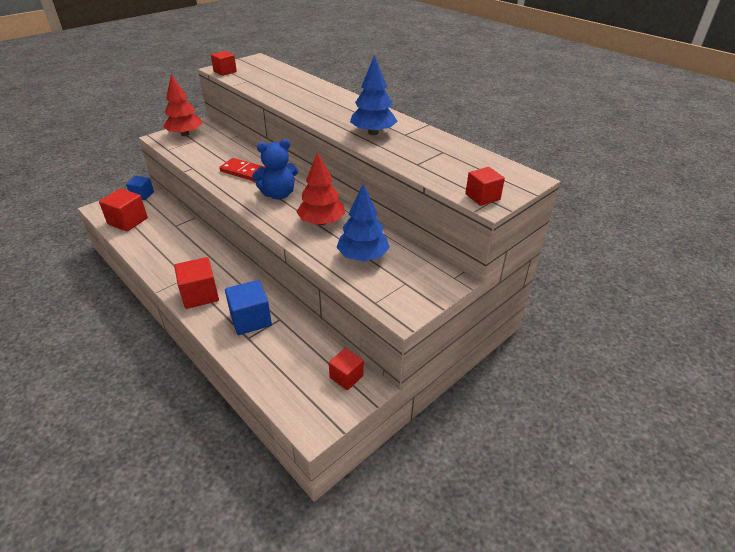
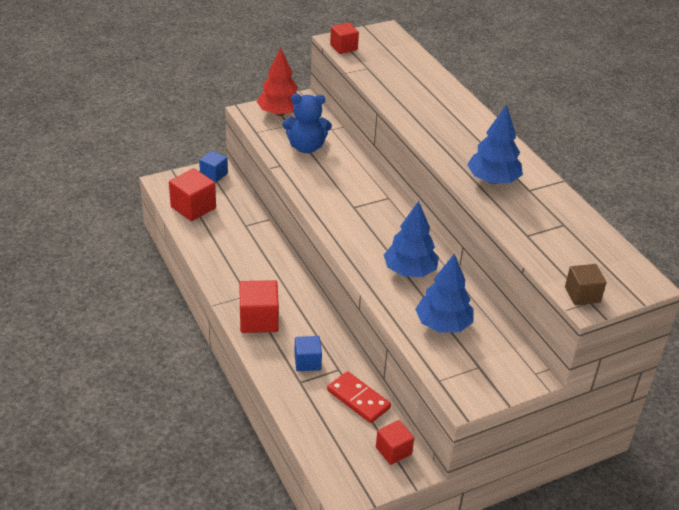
camera: 15 degrees right, 0 degrees up
red domino [219,158,266,182] -> red domino moved to [327,371,391,423]
blue cube [225,280,272,335] -> blue cube [294,336,322,371], size x0.64
blue teddy bear [252,139,298,199] -> blue teddy bear moved to [283,94,332,153]
red tree [296,152,345,225] -> blue tree [384,201,439,277]
red cube [465,167,505,206] -> brown cube [565,264,607,305]

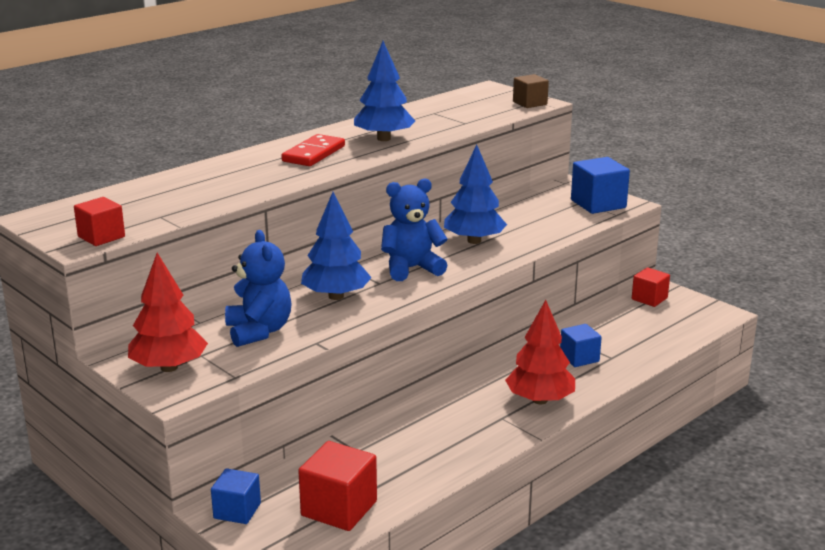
camera: 105 degrees left, 15 degrees down
red cube [239,280,279,333] -> red tree [505,300,575,405]
red domino [327,371,391,423] -> red domino moved to [281,134,345,166]
blue tree [415,253,473,333] -> blue tree moved to [301,192,372,300]
none -> blue teddy bear [381,178,448,281]
none -> blue cube [571,157,630,214]

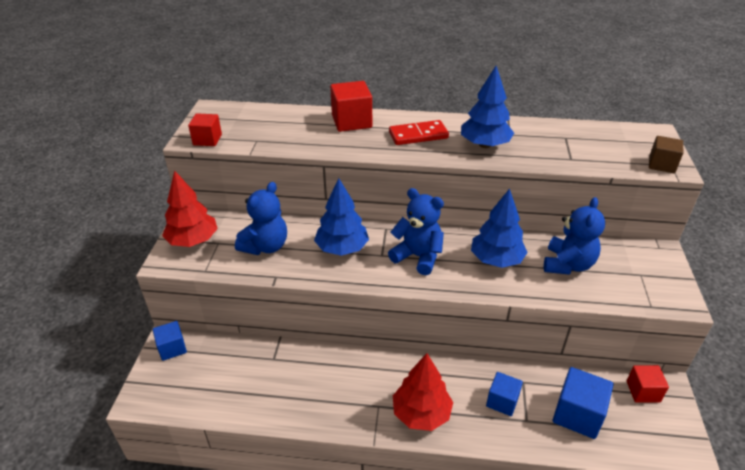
camera: 50 degrees right, 15 degrees up
red cube [298,441,377,531] -> red cube moved to [330,81,372,132]
blue cube [571,157,630,214] -> blue cube moved to [553,367,614,439]
none -> blue teddy bear [544,197,605,275]

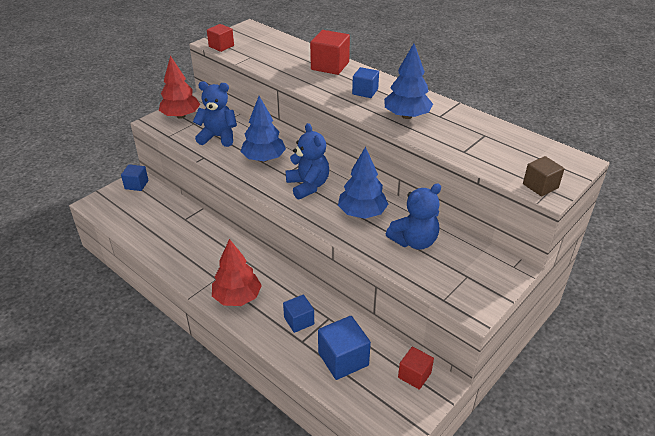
camera: 35 degrees right, 0 degrees up
blue teddy bear [235,182,287,255] -> blue teddy bear turned 150 degrees counterclockwise [193,81,237,147]
red domino [389,120,449,145] -> blue cube [352,67,379,98]

